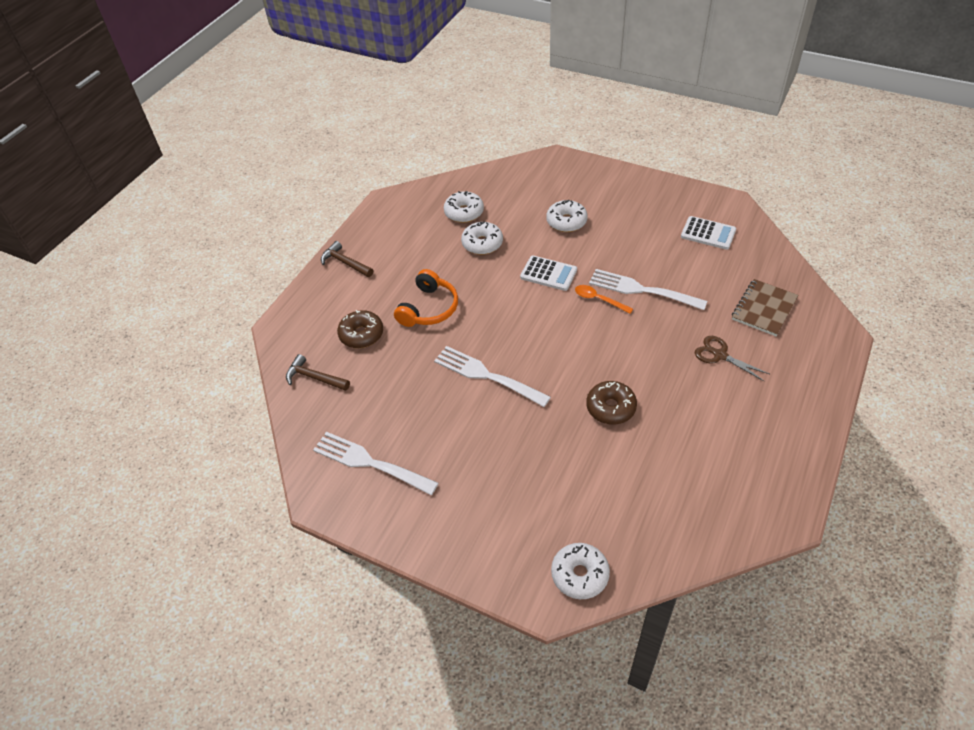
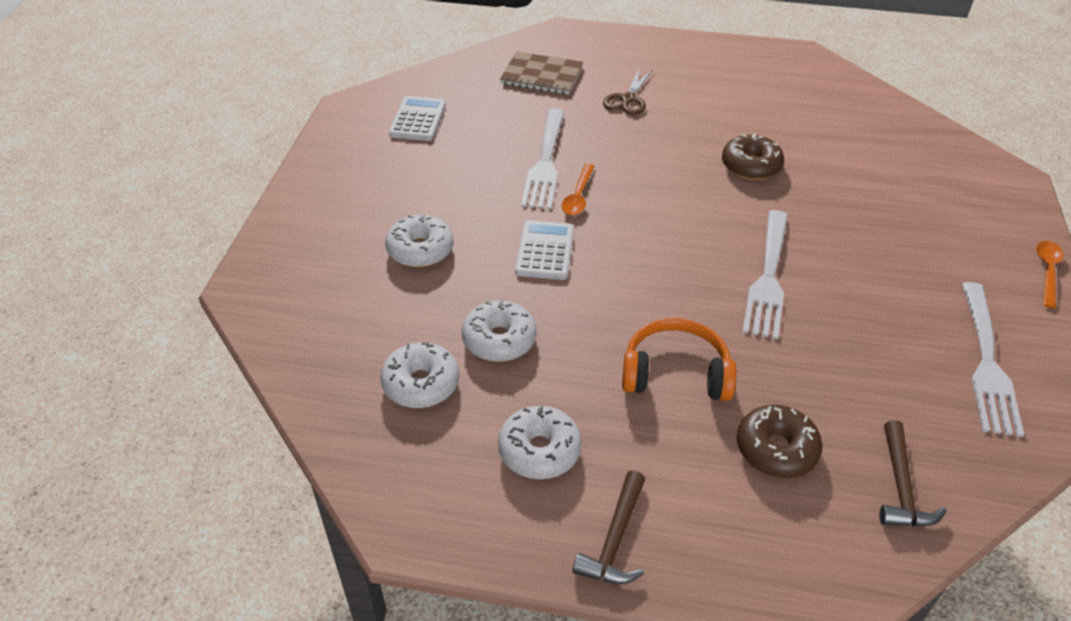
camera: 110 degrees left, 5 degrees down
white donut [551,543,610,599] -> white donut moved to [498,406,582,479]
none -> orange spoon [1036,241,1063,309]

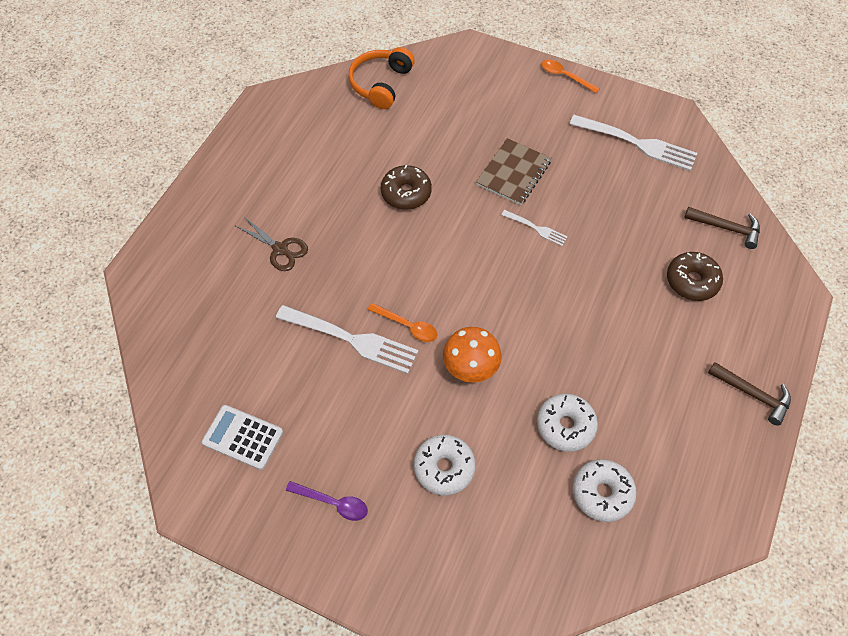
camera: 75 degrees left, 15 degrees up
white donut [498,406,582,479] -> none
brown notebook [500,51,583,95] -> brown notebook moved to [476,138,552,205]
white calculator [515,220,574,280] -> orange mushroom [443,327,502,383]
orange headphones [622,318,736,401] -> orange headphones moved to [349,47,415,109]
white fork [742,210,788,339] -> white fork [501,210,568,246], size x0.51
none -> purple spoon [286,481,368,521]

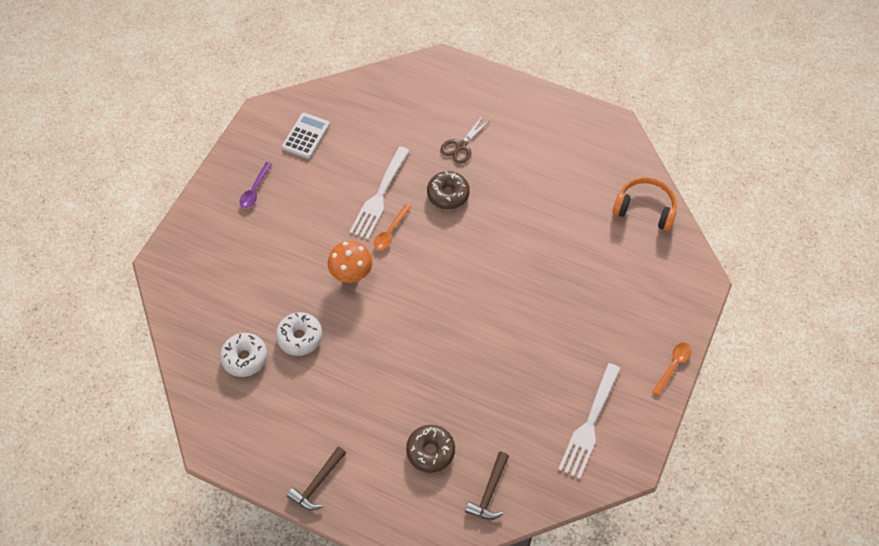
camera: 90 degrees right, 0 degrees up
brown donut [381,165,432,210] -> brown donut moved to [427,171,470,209]
white donut [414,435,476,495] -> none
brown notebook [476,138,552,205] -> none
white fork [501,210,568,246] -> none

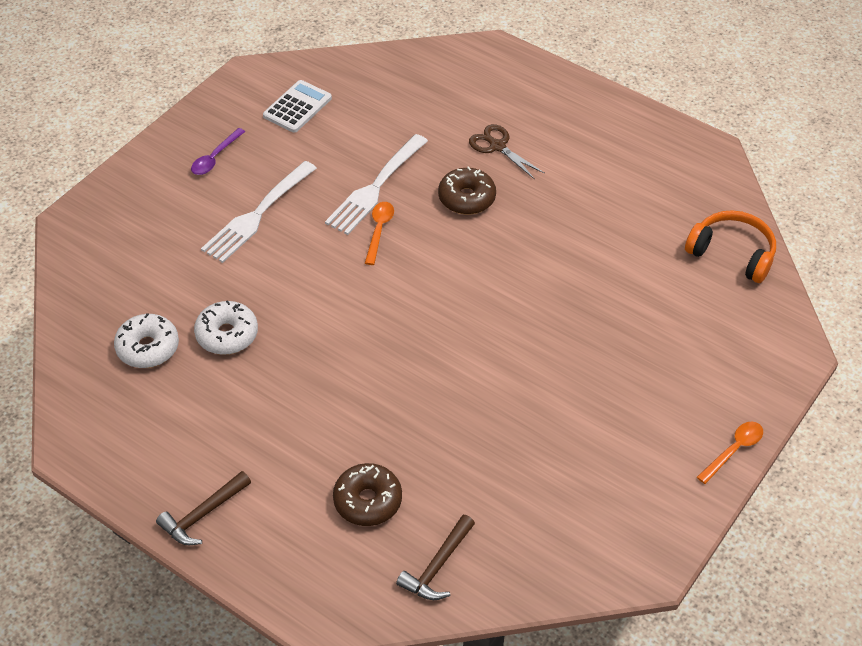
camera: 10 degrees right, 10 degrees down
orange mushroom [328,241,373,283] -> none
orange spoon [374,205,411,250] -> orange spoon turned 150 degrees clockwise [365,202,394,265]
brown scissors [440,115,489,164] -> brown scissors turned 90 degrees clockwise [469,124,545,179]
white fork [558,363,621,479] -> white fork moved to [201,161,317,263]

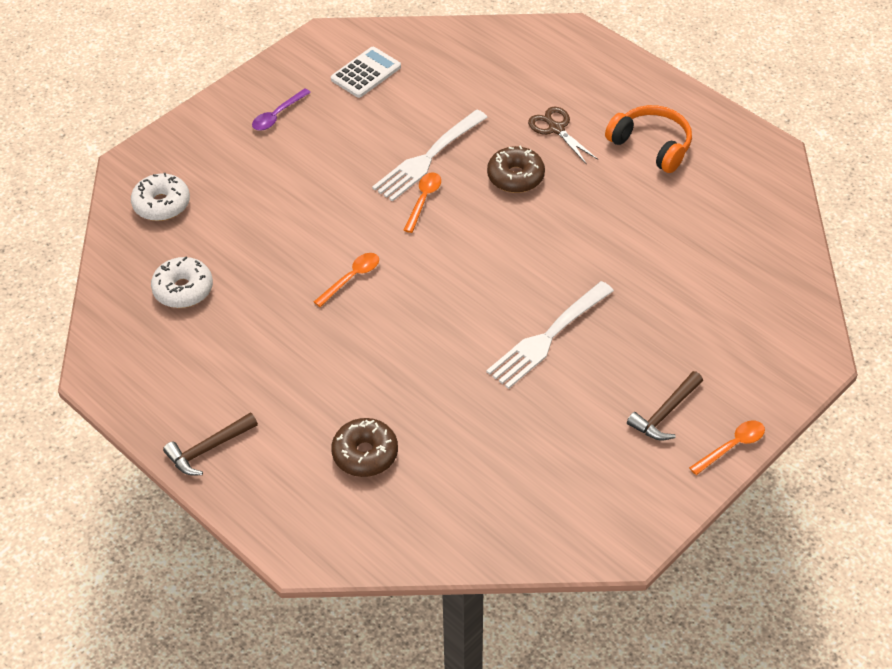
camera: 10 degrees right, 0 degrees up
white donut [194,300,258,355] -> white donut moved to [131,173,190,221]
white fork [201,161,317,263] -> white fork moved to [486,281,614,389]
brown hammer [396,515,475,600] -> brown hammer moved to [627,371,703,440]
orange headphones [685,210,776,283] -> orange headphones moved to [605,105,692,173]
none -> orange spoon [314,253,379,307]

